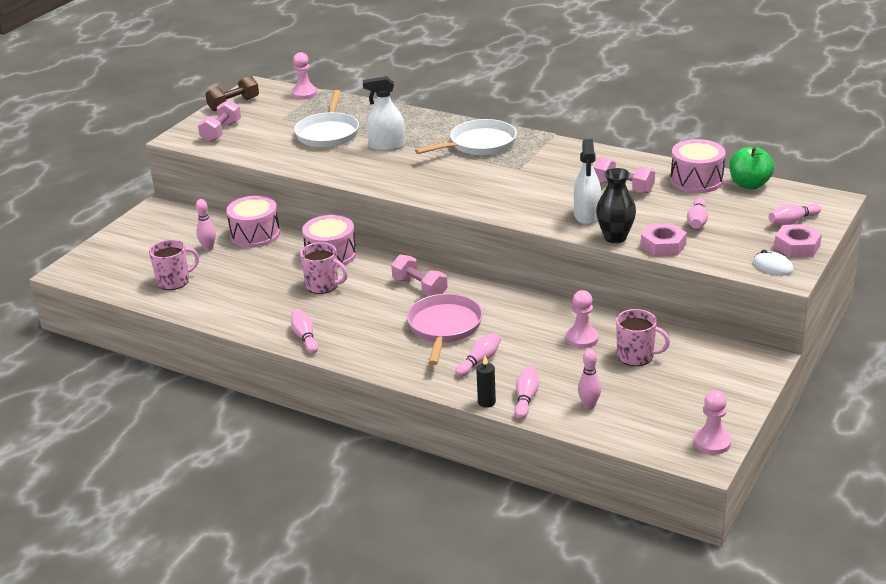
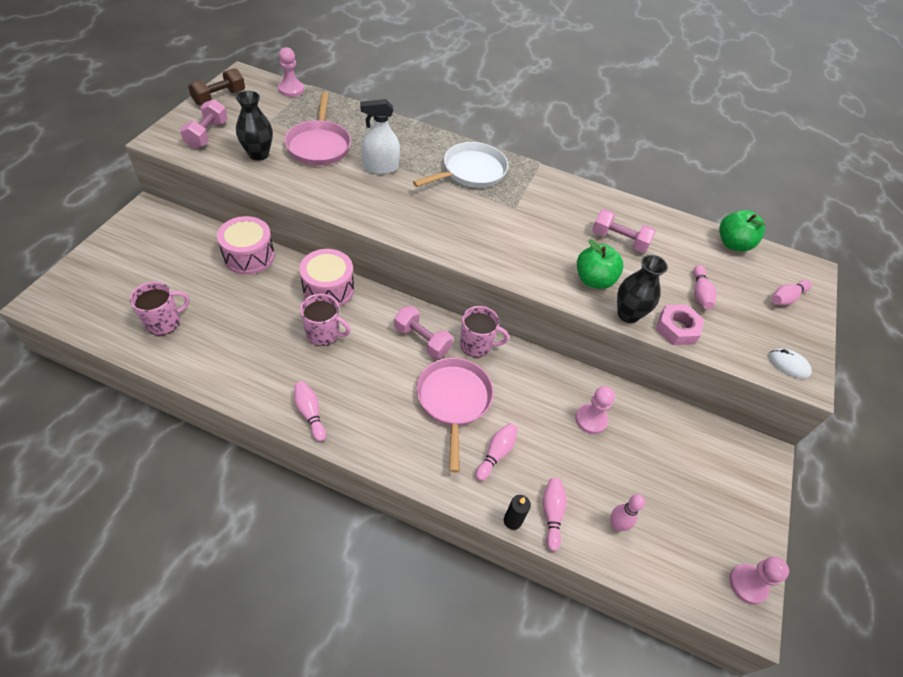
camera: 15 degrees left, 20 degrees up
pink bowling pin [196,199,216,251] -> none
white pan [294,90,359,148] -> pink pan [284,92,351,165]
white spray bottle [574,139,601,225] -> green apple [577,239,623,289]
pink mug [616,309,670,366] -> pink mug moved to [460,306,509,357]
pink drum [671,139,726,193] -> none
pink nut [774,224,822,258] -> none
none -> black vase [236,91,273,161]

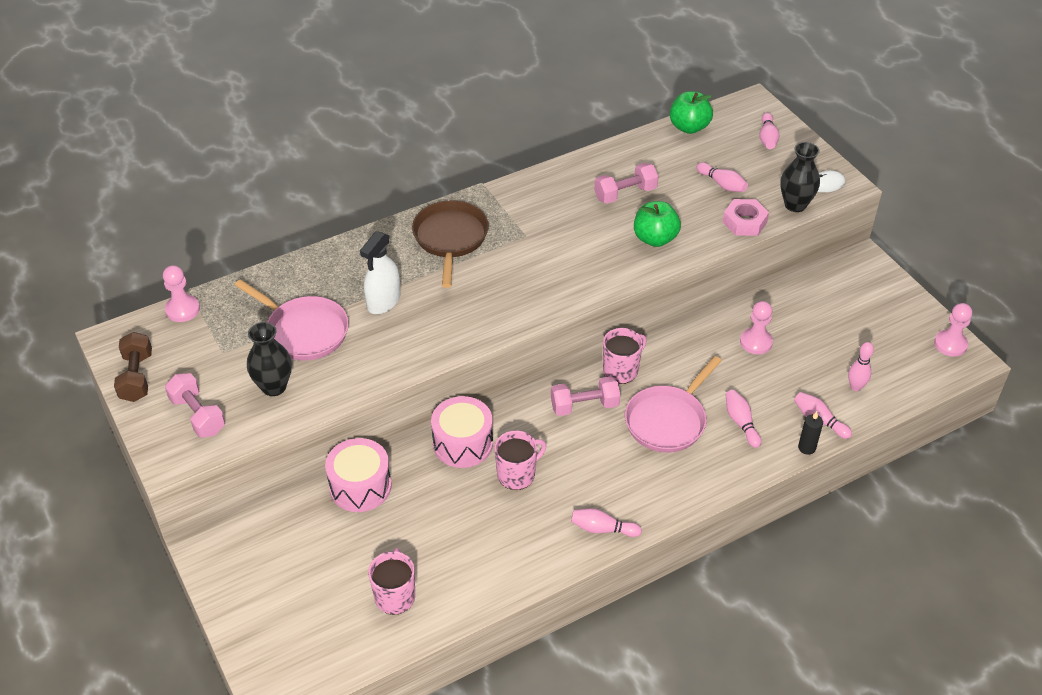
camera: 45 degrees left, 5 degrees down
white pan [413,142,509,188] -> brown pan [412,201,489,288]
pink pan [417,358,494,472] -> pink pan turned 90 degrees counterclockwise [625,356,722,453]
black vase [617,255,668,323] -> black vase moved to [780,142,820,212]

